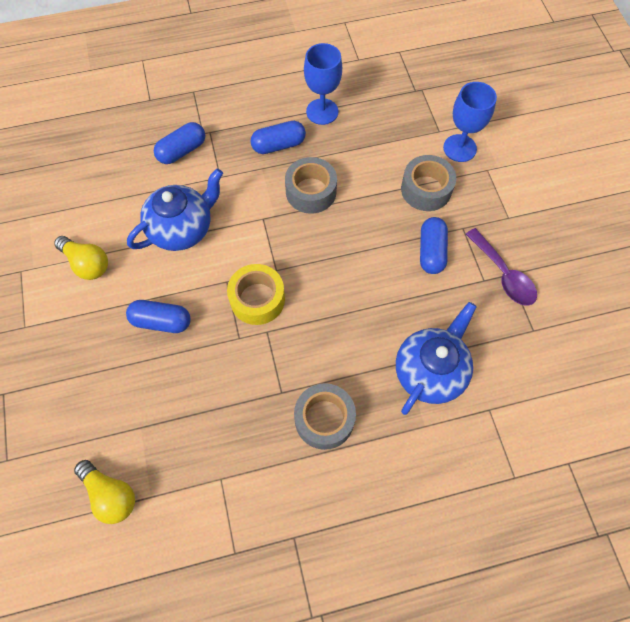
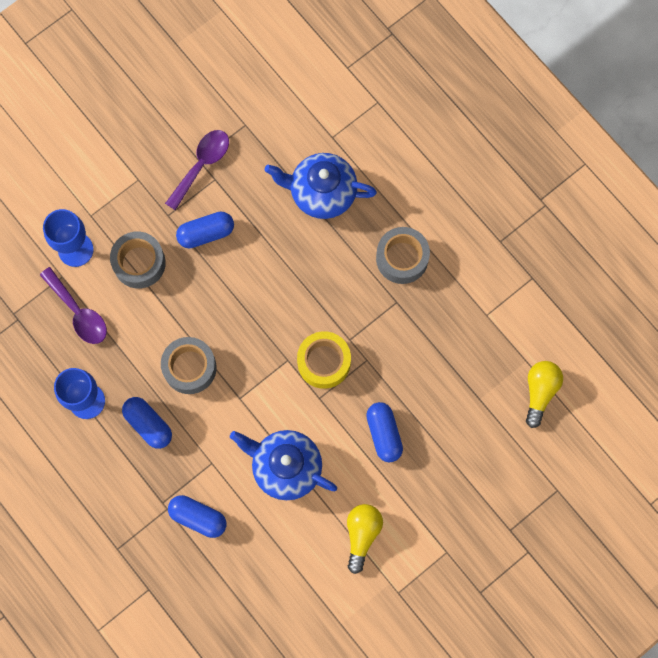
camera: 115 degrees left, 10 degrees up
none -> purple spoon [40,267,107,344]

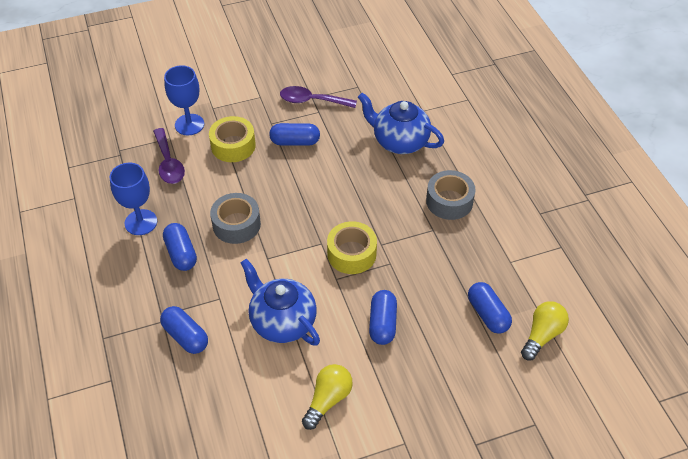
camera: 20 degrees right, 25 degrees down
grey tape [110,232,166,289] -> yellow tape [209,116,256,162]
purple spoon [165,130,229,210] -> purple spoon turned 135 degrees counterclockwise [280,86,357,108]
none -> blue capsule [468,282,512,334]

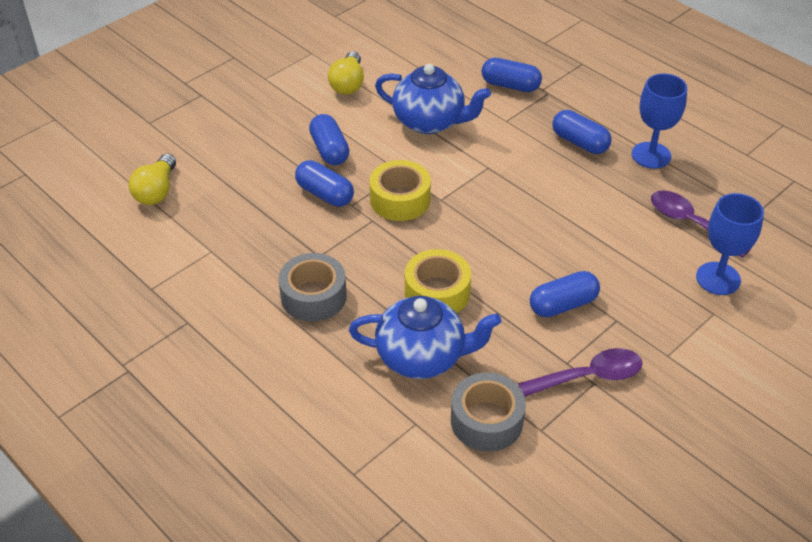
camera: 155 degrees right, 5 degrees down
yellow tape [209,116,256,162] -> yellow tape moved to [405,249,471,313]
grey tape [210,193,261,244] -> grey tape moved to [451,372,526,452]
blue capsule [468,282,512,334] -> blue capsule moved to [295,160,354,207]

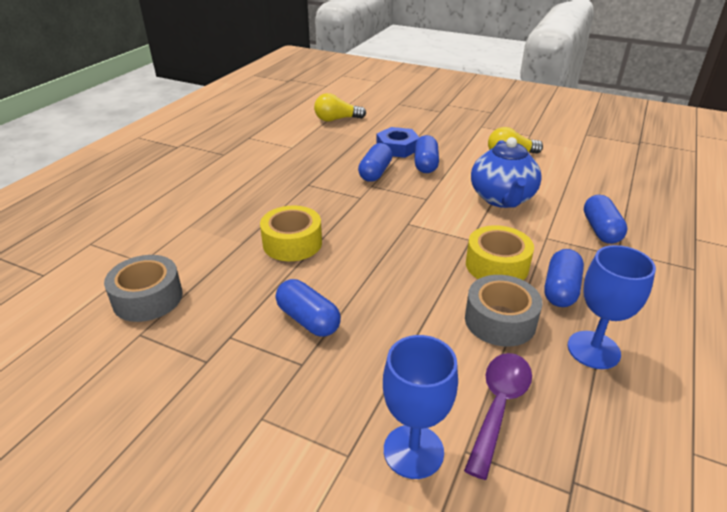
camera: 70 degrees right, 10 degrees down
grey tape [278,253,347,322] -> grey tape moved to [465,275,542,347]
blue capsule [309,114,349,165] -> blue capsule turned 45 degrees counterclockwise [415,135,439,173]
blue teapot [349,296,501,379] -> none
yellow tape [370,160,431,221] -> yellow tape moved to [466,225,534,280]
purple spoon [518,348,643,397] -> none
none -> blue nut [376,127,420,158]

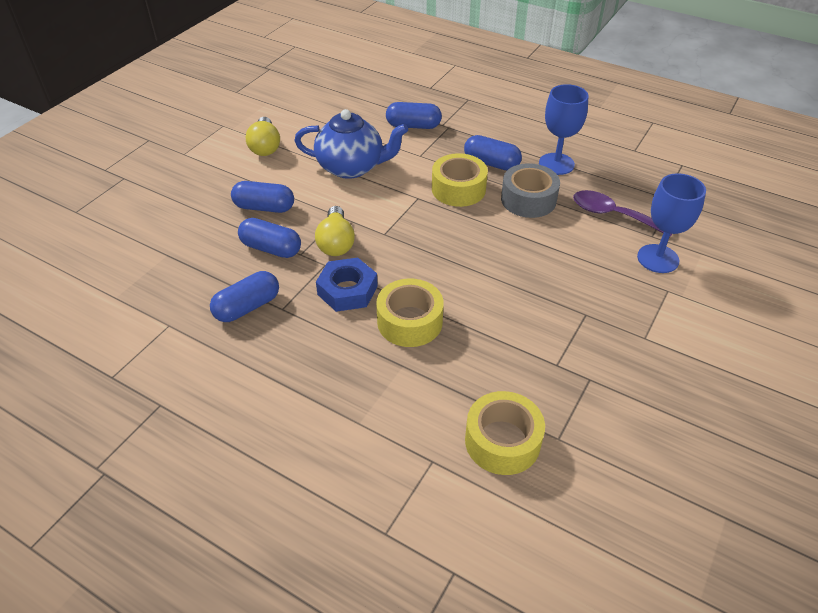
camera: 85 degrees left, 10 degrees up
grey tape [104,255,183,322] -> yellow tape [465,391,545,475]
blue capsule [276,279,341,337] -> blue capsule moved to [210,271,279,322]
yellow light bulb [314,93,366,122] -> yellow light bulb moved to [315,206,355,256]
blue nut [376,127,420,158] -> blue nut moved to [316,258,378,312]

